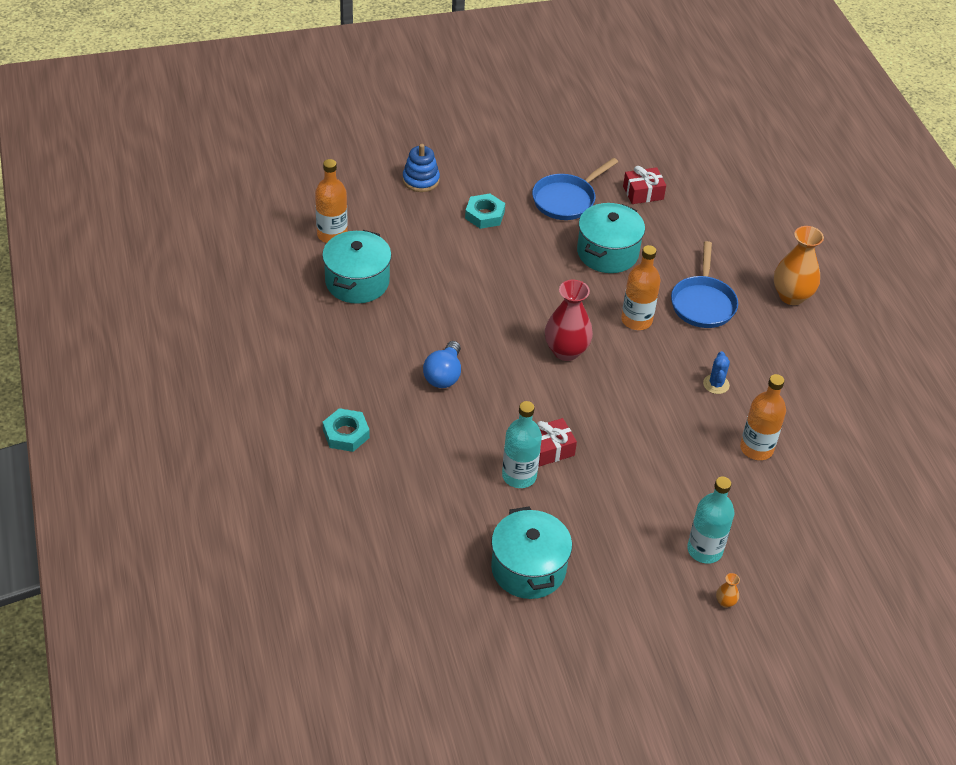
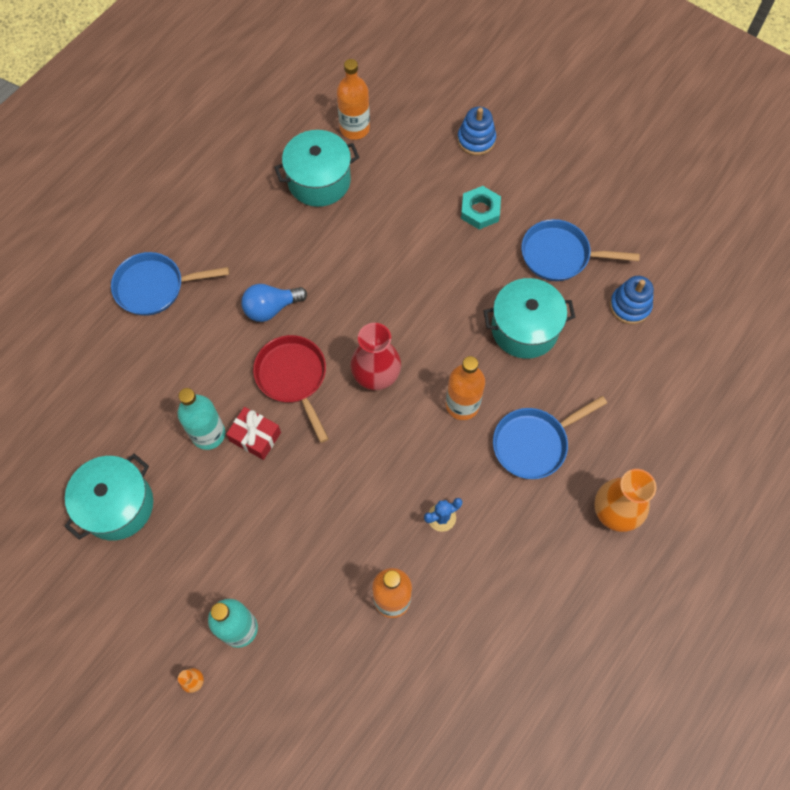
camera: 55 degrees right, 20 degrees up
turquoise nut [323,408,370,452] -> blue pan [111,252,229,316]
red gift [623,166,666,204] -> blue stacking toy [610,276,654,324]
none -> red pan [253,335,329,443]

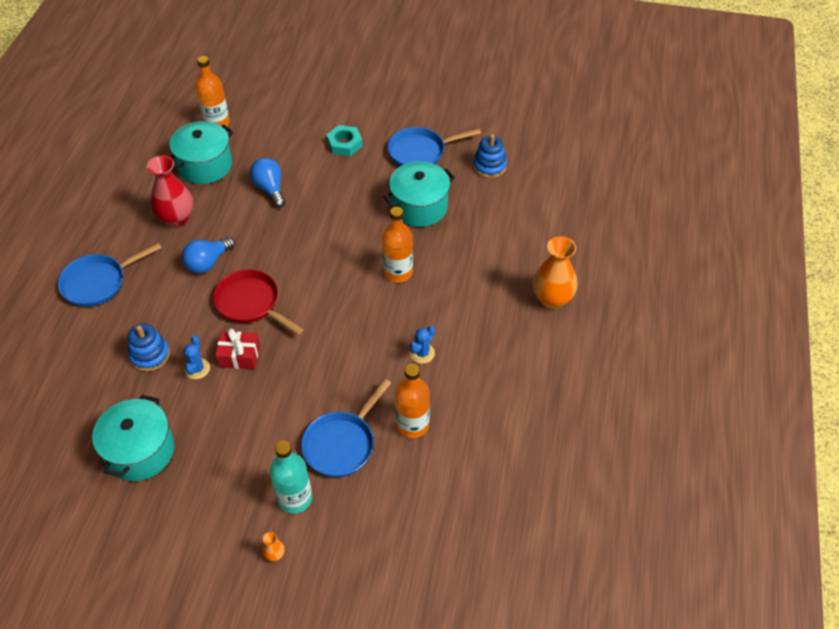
camera: 25 degrees left, 15 degrees down
turquoise bottle [177,388,225,450] -> blue cactus [184,335,210,379]
red vase [350,323,401,390] -> red vase moved to [147,155,194,227]
blue stacking toy [457,107,496,156] -> blue stacking toy moved to [128,323,170,372]
blue pan [493,396,607,479] -> blue pan moved to [301,379,391,477]
none -> blue light bulb [250,158,285,208]

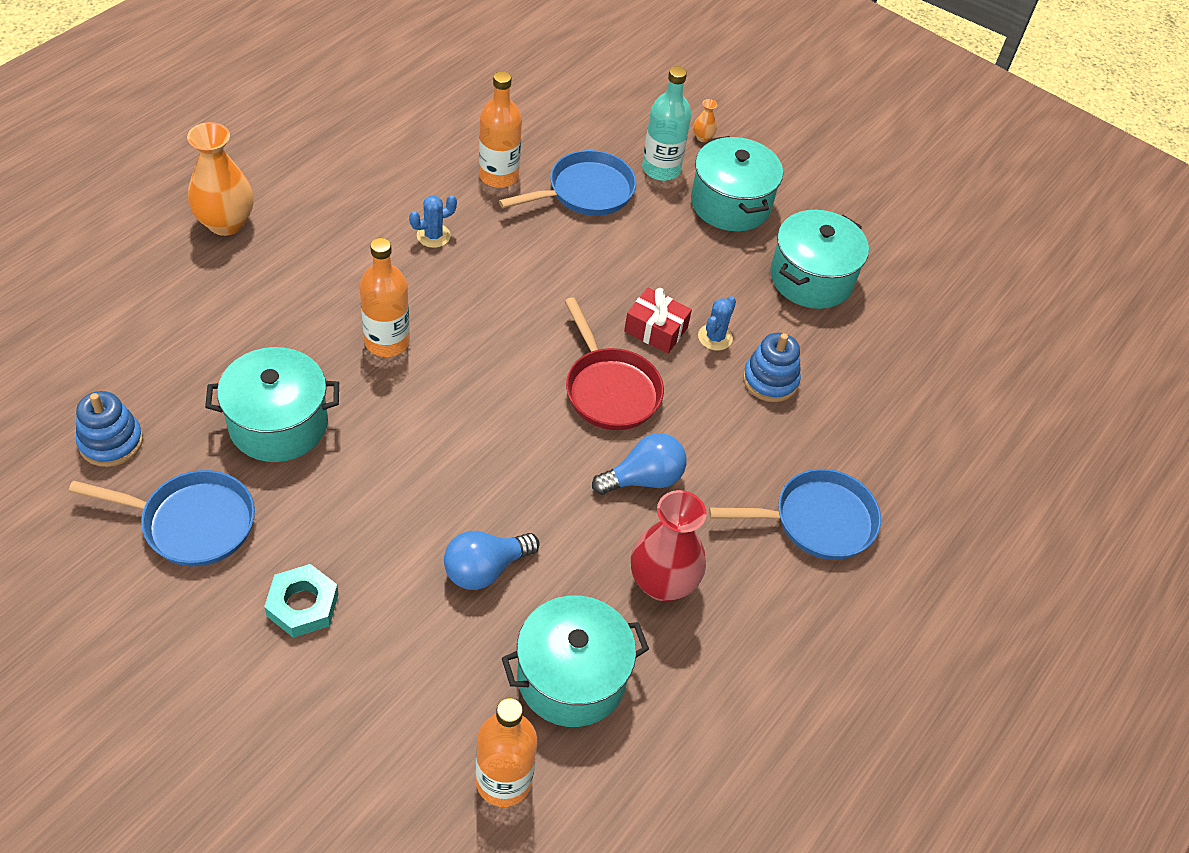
camera: 160 degrees left, 0 degrees up
blue light bulb [250,158,285,208] -> blue light bulb turned 60 degrees clockwise [444,531,540,590]
none -> turquoise pot [691,136,783,231]

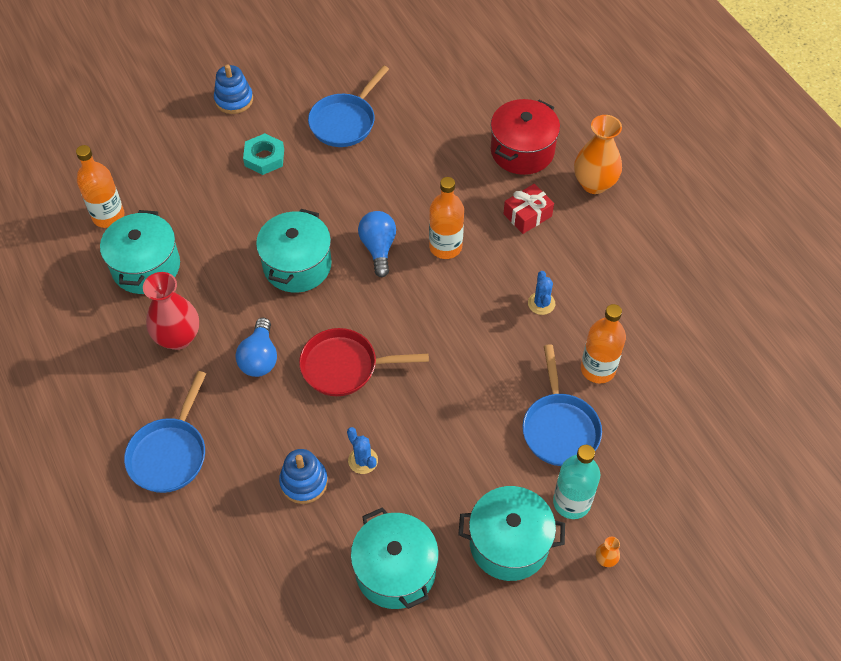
camera: 120 degrees right, 5 degrees up
blue stacking toy [76,391,143,467] -> blue stacking toy moved to [214,64,253,114]
turquoise pot [205,347,339,462] -> turquoise pot moved to [256,209,332,293]
blue light bulb [444,531,540,590] -> blue light bulb moved to [358,211,396,277]
red gift [624,288,692,354] -> red gift moved to [503,184,554,234]
none -> red pot [491,99,560,175]

